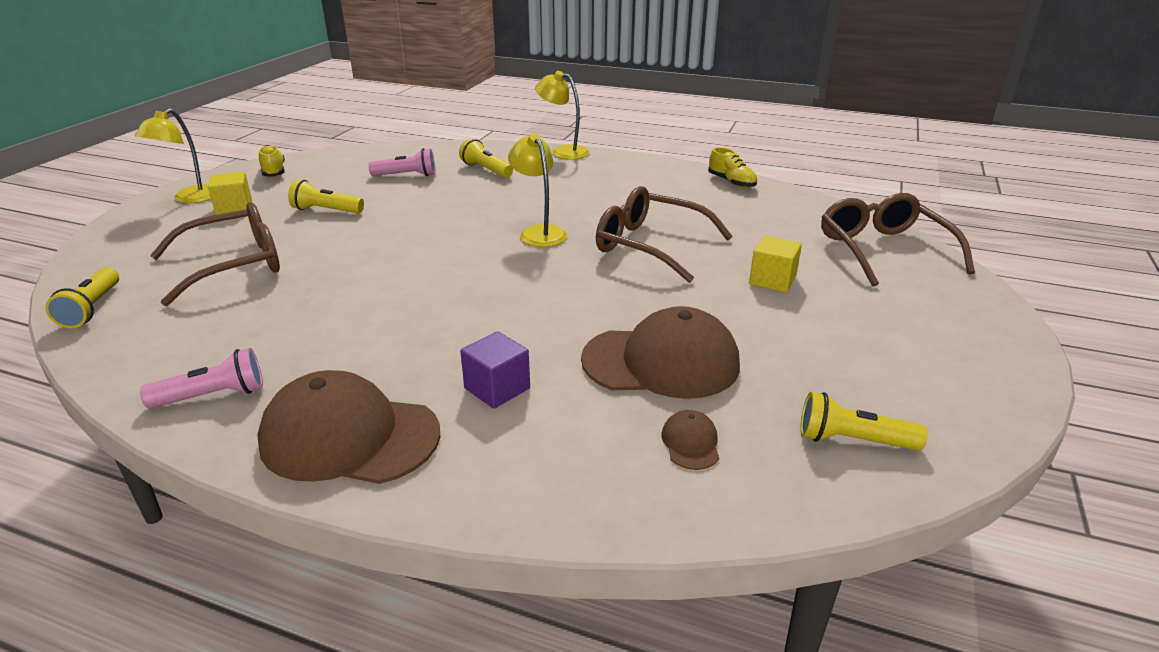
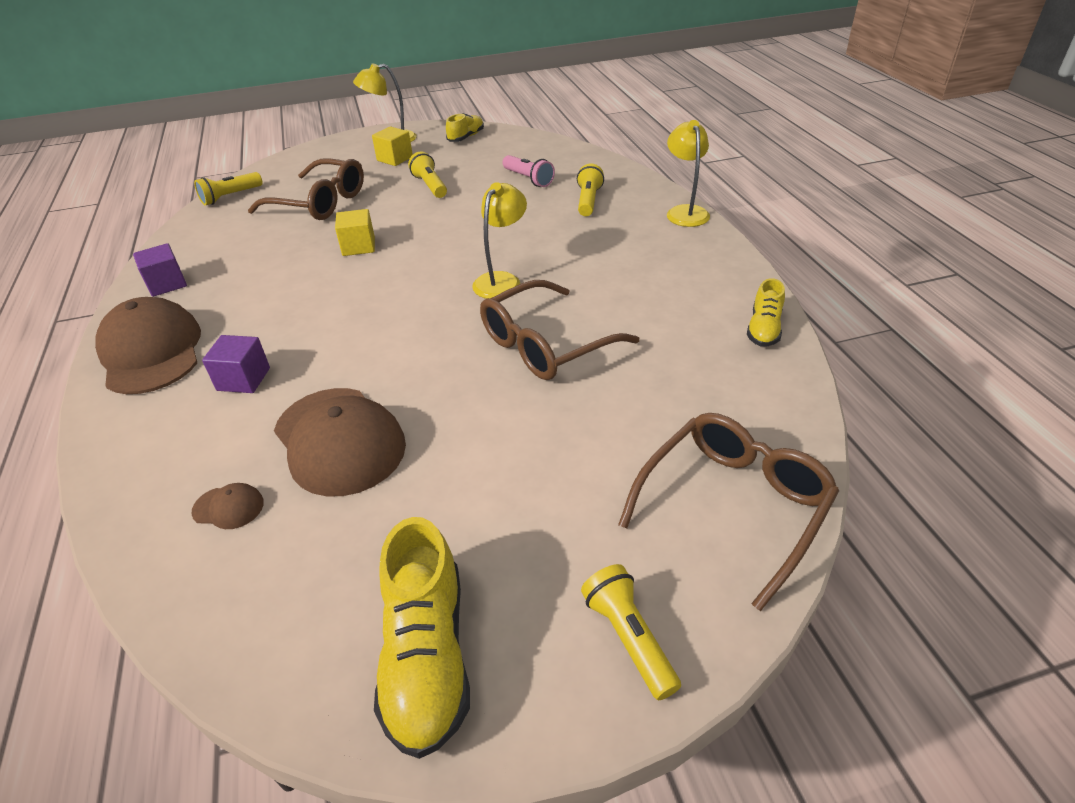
camera: 55 degrees right, 10 degrees up
pink flashlight [140,348,263,409] -> purple cube [133,243,187,297]
brown glasses [596,186,733,283] -> brown glasses turned 120 degrees counterclockwise [480,280,639,380]
brown cap [662,410,719,470] -> brown cap turned 45 degrees clockwise [191,483,264,529]
yellow cube [749,236,802,293] -> yellow cube moved to [335,209,375,256]
yellow flashlight [800,392,928,451] -> yellow flashlight moved to [581,564,681,700]
none -> yellow shoe [374,517,470,759]

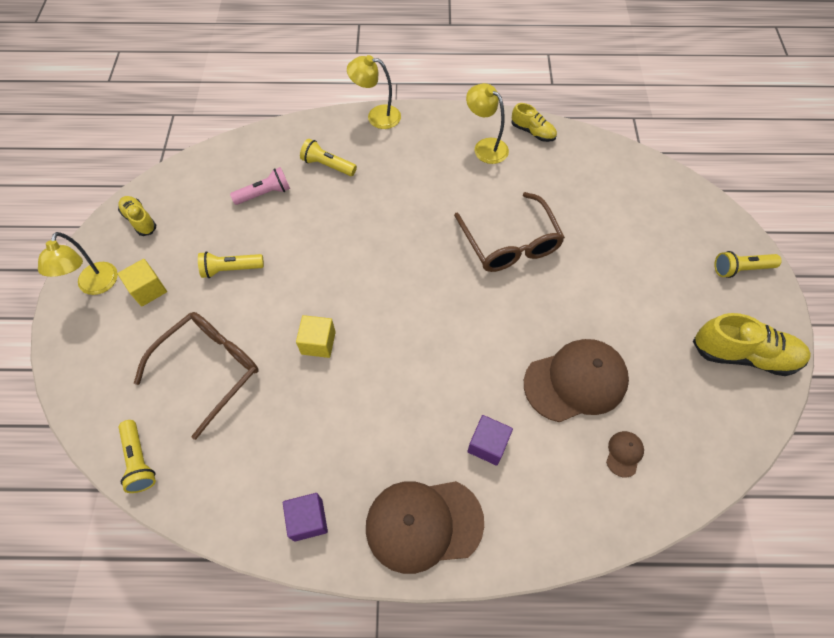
camera: 75 degrees left, 20 degrees up
yellow lamp [472,182,527,299] -> yellow lamp moved to [466,83,509,164]
brown glasses [618,413,839,611] -> none

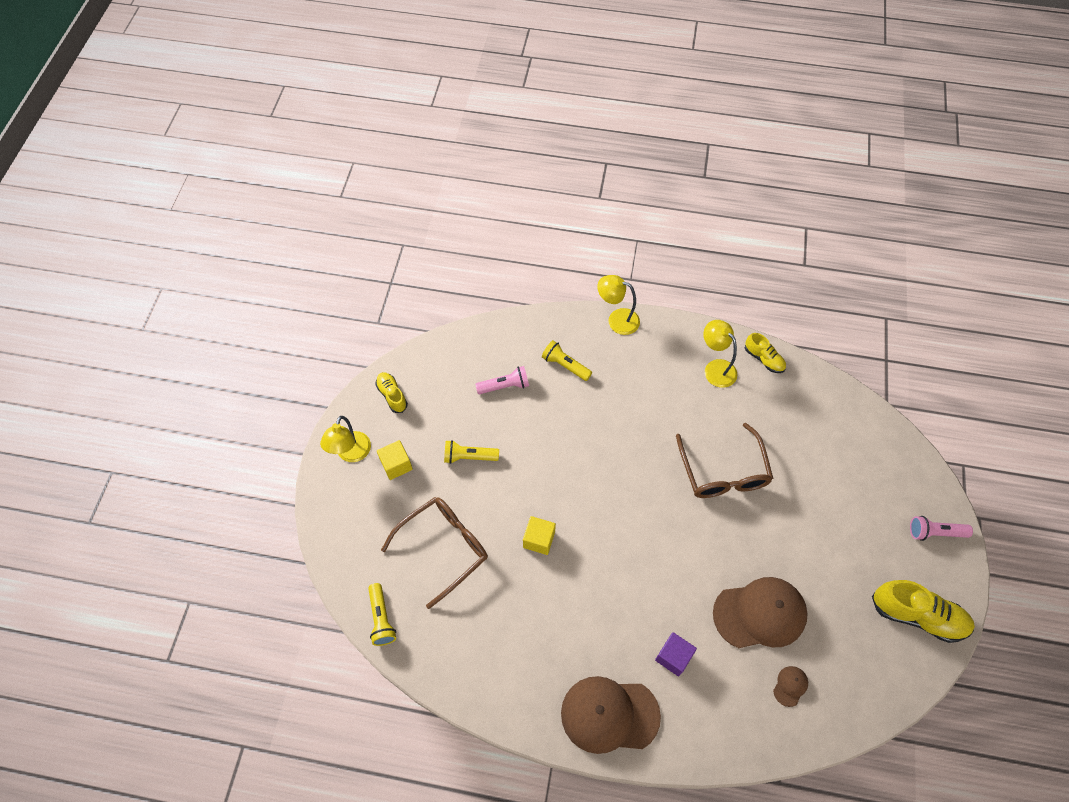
camera: 10 degrees right, 0 degrees up
purple cube [283,493,328,542] -> none
yellow flashlight [715,251,782,278] -> pink flashlight [910,516,973,541]

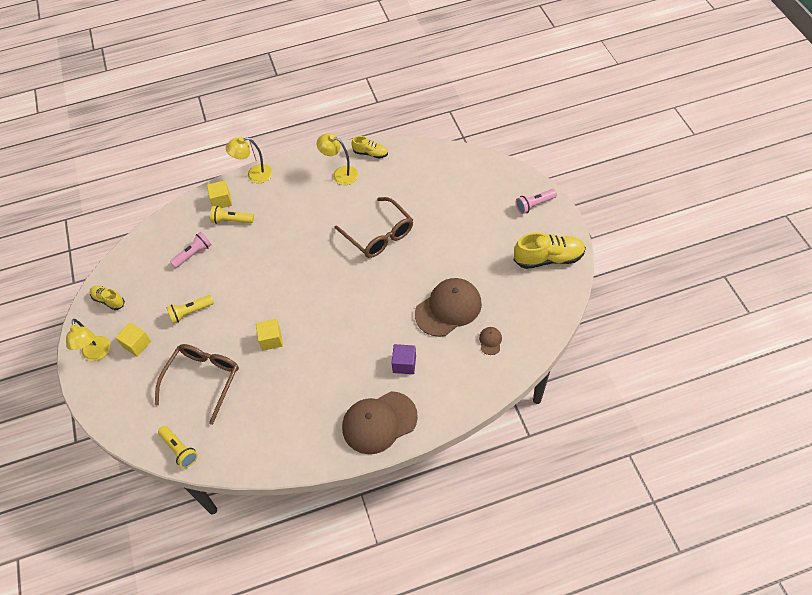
camera: 25 degrees left, 5 degrees down
none -> yellow cube [207,180,232,208]

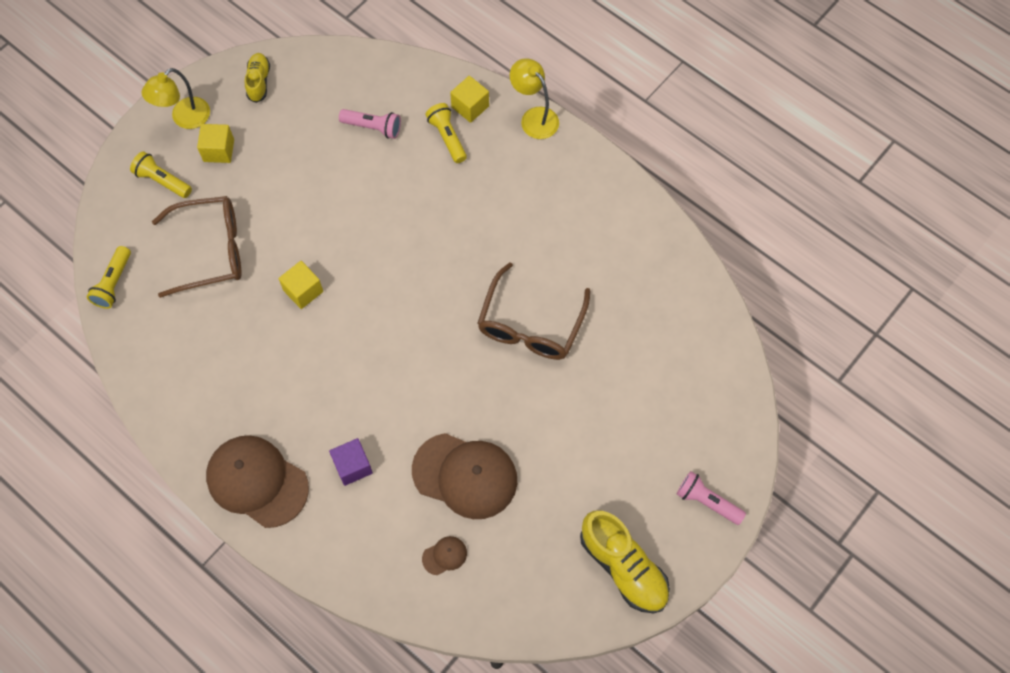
camera: 55 degrees right, 10 degrees up
yellow flashlight [166,295,214,324] -> yellow flashlight moved to [130,151,192,198]
yellow lamp [316,133,358,185] -> none
yellow shoe [352,136,388,158] -> none

